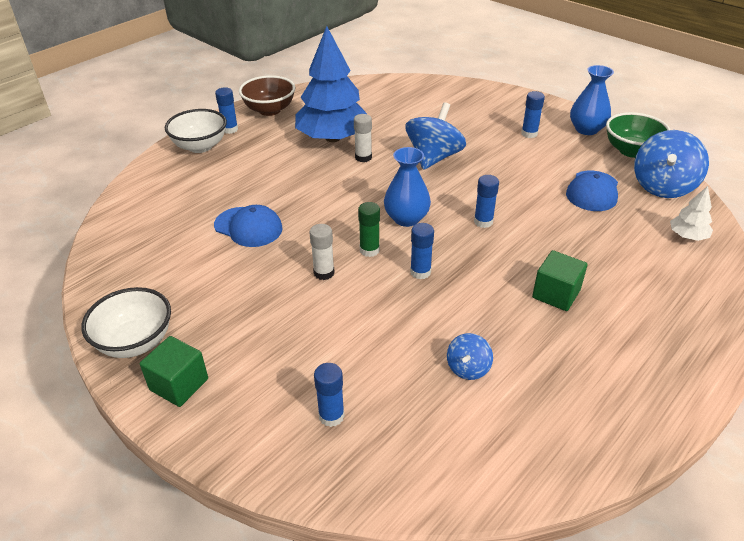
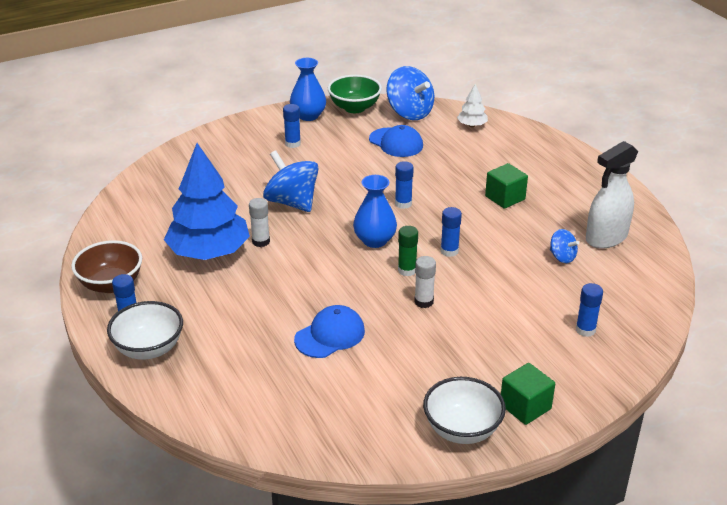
camera: 70 degrees left, 5 degrees down
none -> white spray bottle [586,141,638,249]

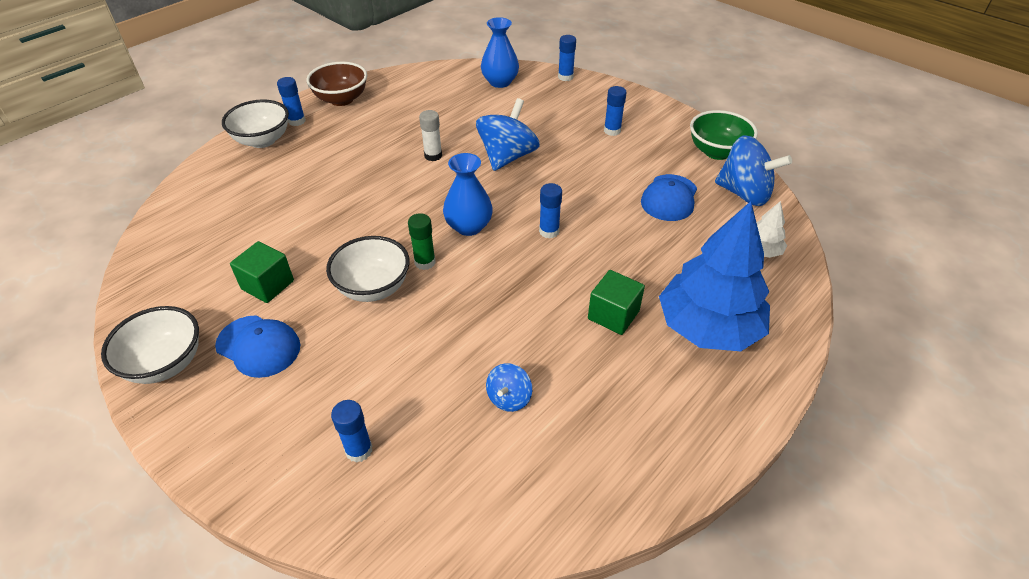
camera: 70 degrees right, 10 degrees up
blue tree [164,143,250,260] -> blue tree moved to [659,201,770,351]
blue vase [290,58,326,121] -> blue vase moved to [481,17,519,88]
blue cap [294,305,365,358] -> blue cap moved to [215,315,300,378]
blue spinning top [386,66,434,120] -> blue spinning top turned 90 degrees counterclockwise [715,135,792,206]
white glue stick [414,256,436,308] -> white bowl [326,236,410,302]
blue glue stick [441,207,462,257] -> blue glue stick moved to [558,35,576,81]
green cube [501,363,555,425] -> green cube moved to [230,241,294,303]
white spray bottle [586,141,638,249] -> none

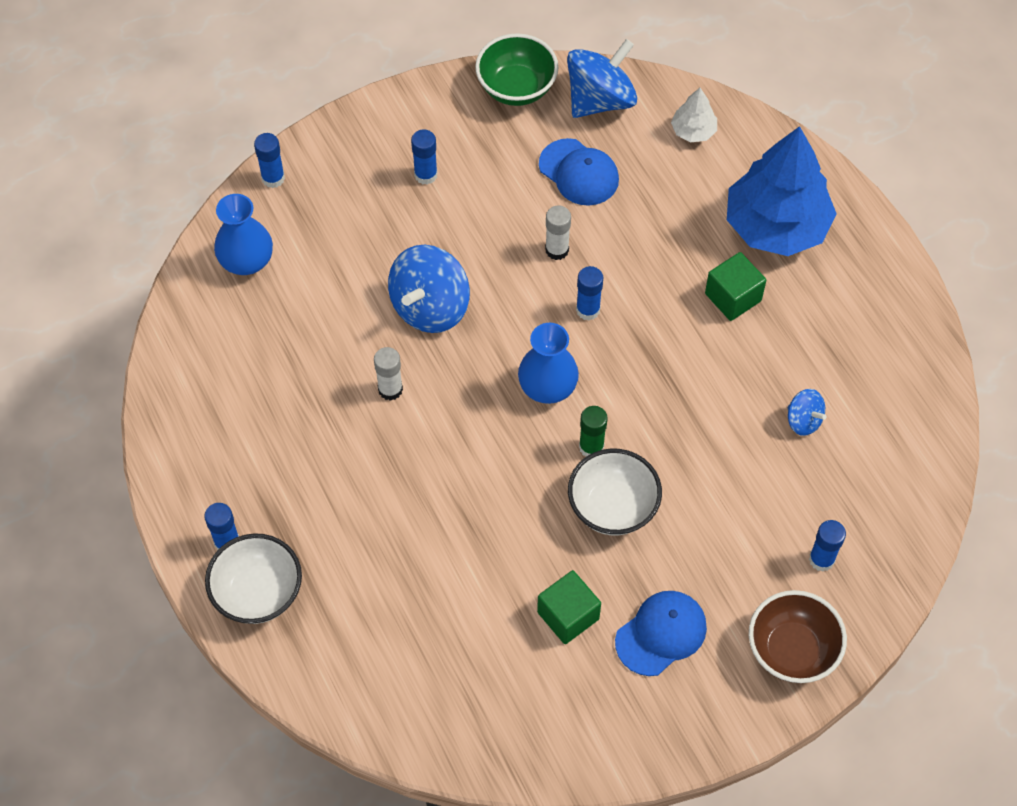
camera: 70 degrees left, 15 degrees up
white bowl [101,306,199,384] -> none
brown bowl [306,62,367,106] -> brown bowl moved to [749,590,847,683]
blue spinning top [476,98,540,171] -> blue spinning top turned 105 degrees counterclockwise [388,245,470,333]
none -> white glue stick [545,205,571,260]

